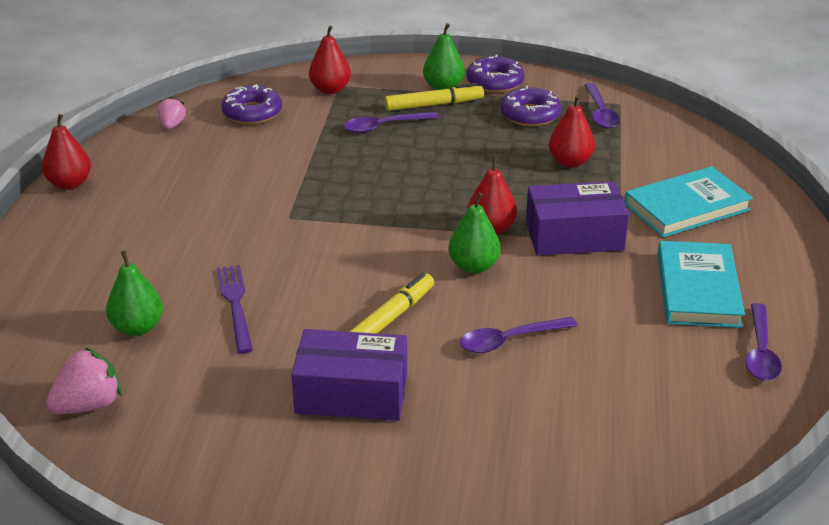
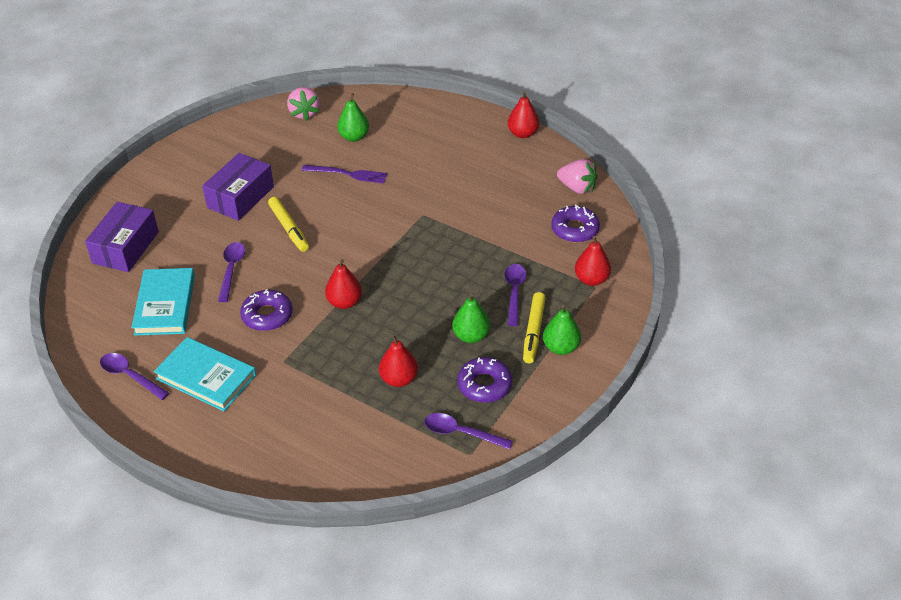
camera: 115 degrees right, 10 degrees up
pink strawberry [157,97,186,129] -> pink strawberry [557,159,598,194], size x1.61
green pear [449,193,501,274] -> green pear moved to [452,293,490,343]
purple donut [466,55,525,93] -> purple donut moved to [240,289,293,331]
purple box [526,181,629,256] -> purple box moved to [85,202,159,272]
turquoise book [624,166,753,237] -> turquoise book moved to [131,268,195,336]

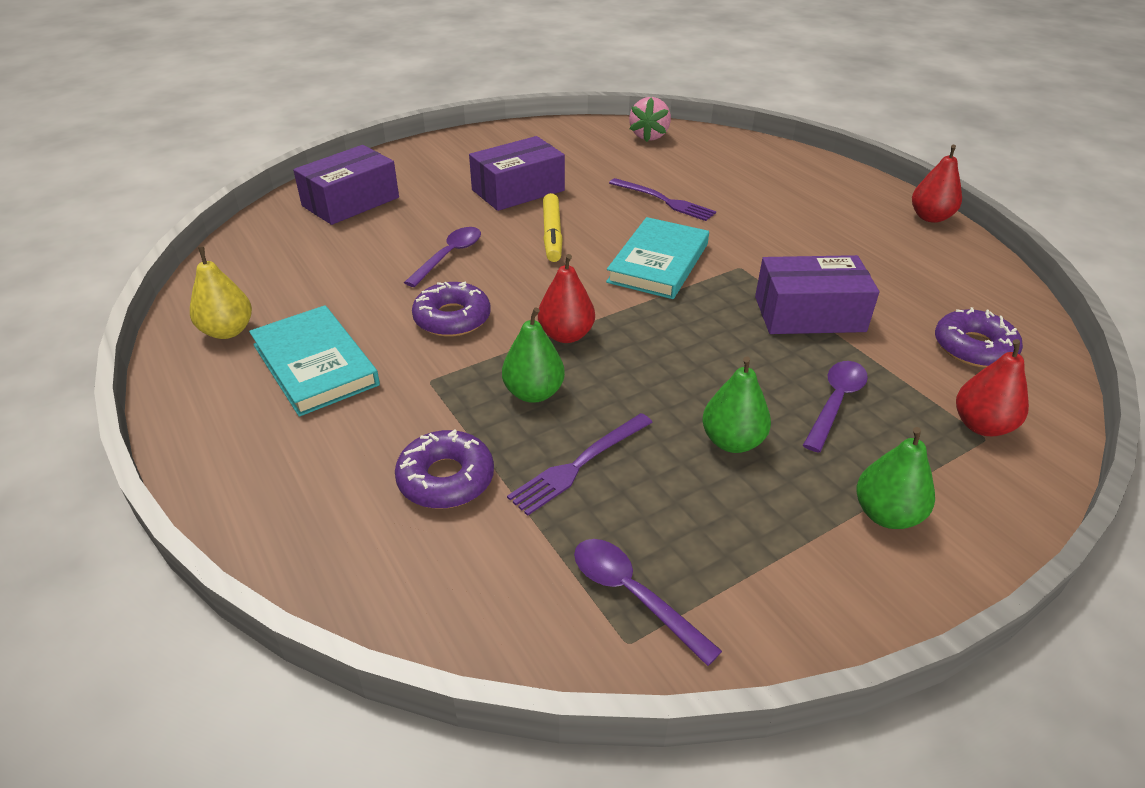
camera: 25 degrees right, 5 degrees down
purple spoon [100,353,169,400] -> yellow pear [190,247,252,339]
turquoise book [131,268,195,336] -> turquoise book moved to [606,217,709,299]
green pear [337,93,369,142] -> green pear moved to [502,308,565,403]
red pear [379,335,418,387] -> purple fork [507,413,653,516]
purple donut [457,357,512,403] -> purple donut moved to [395,430,494,509]
yellow marker [523,292,546,363] -> none
pink strawberry [557,159,598,194] -> none
none -> purple box [755,255,879,334]

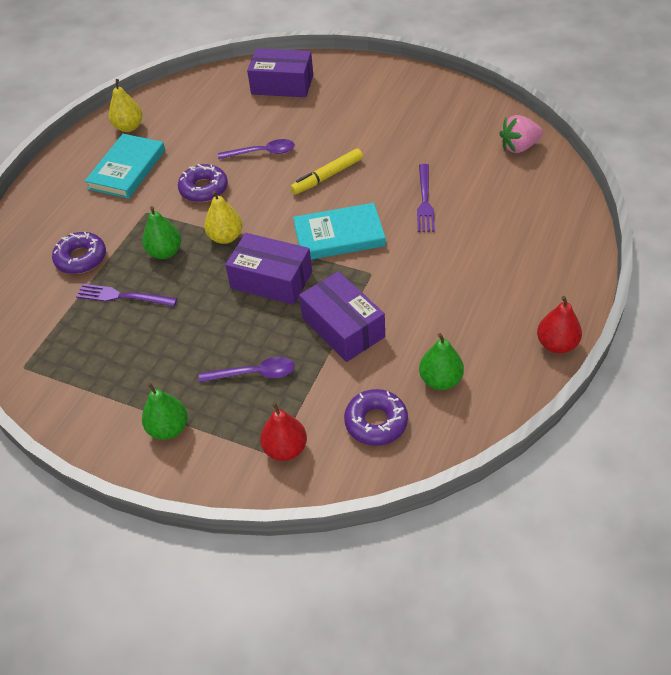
camera: 60 degrees right, 10 degrees up
purple box [469,136,565,211] -> purple box moved to [225,233,312,305]
red pear [538,254,595,343] -> yellow pear [204,191,242,244]
purple spoon [574,539,722,666] -> none
green pear [702,356,771,453] -> green pear moved to [419,333,464,390]

